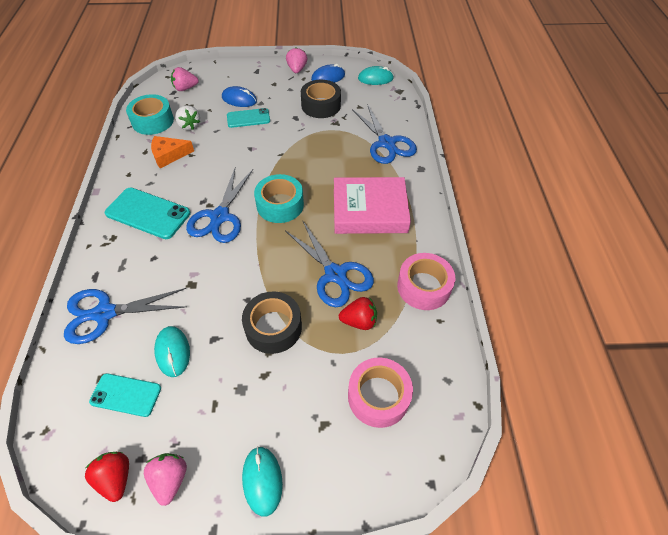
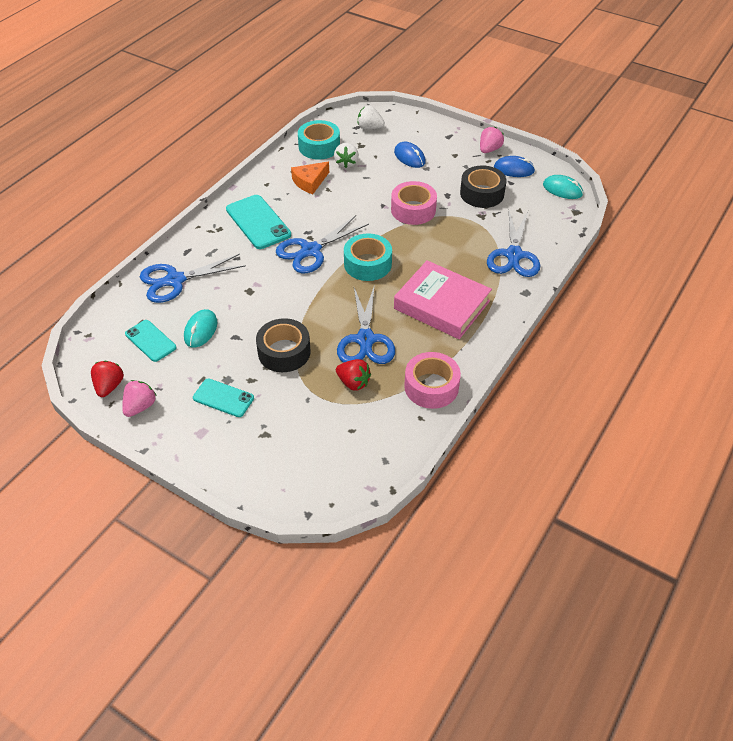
camera: 35 degrees right, 5 degrees down
blue scissors [64,288,186,344] -> blue scissors turned 45 degrees counterclockwise [140,254,246,303]
orange cheese [151,136,194,169] -> orange cheese turned 60 degrees counterclockwise [291,162,329,194]
pink strawberry [171,67,199,91] -> white strawberry [358,105,385,129]
turquoise phone [227,108,270,128] -> turquoise phone moved to [193,378,254,417]
turquoise mouse [242,446,283,516] -> none
pink tape [348,357,413,428] -> pink tape moved to [391,181,437,225]

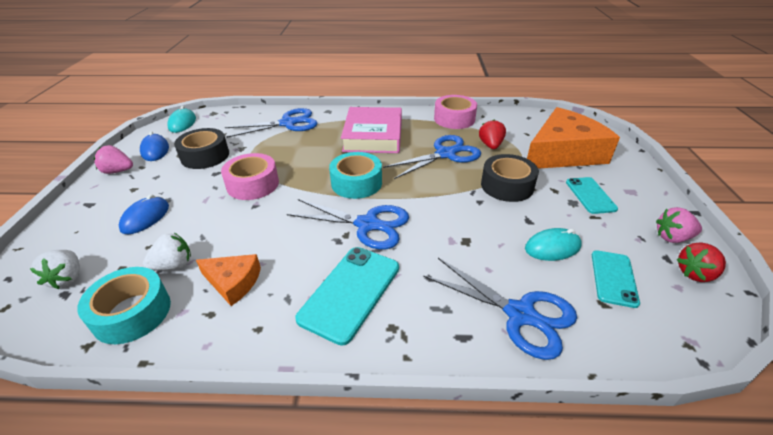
camera: 120 degrees left, 10 degrees down
none -> orange cheese [527,107,620,169]

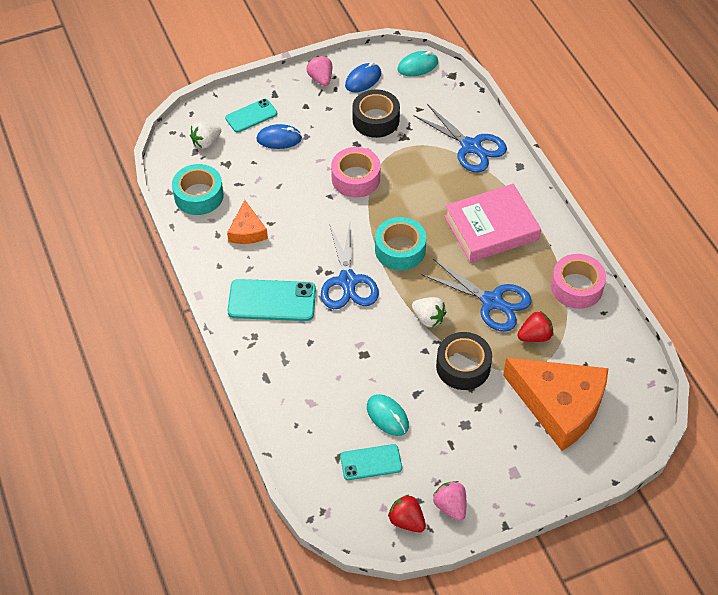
camera: 65 degrees right, 15 degrees up
white strawberry [143,233,191,271] -> white strawberry moved to [412,297,446,327]
blue scissors [423,258,577,360] -> none
turquoise phone [566,177,618,214] -> turquoise phone moved to [225,99,277,133]

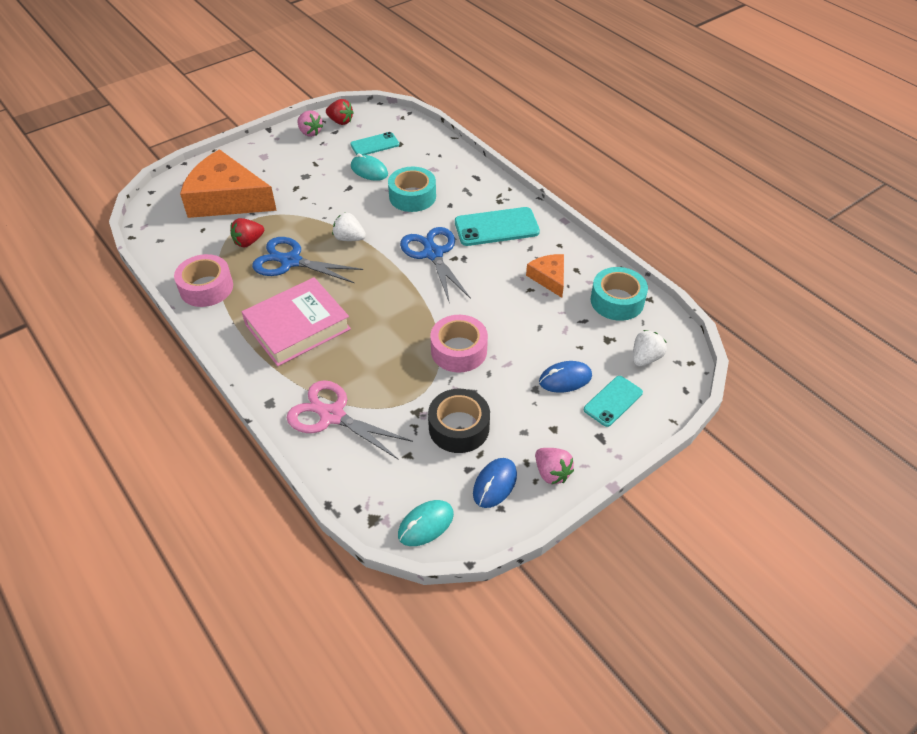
camera: 165 degrees right, 5 degrees down
turquoise tape [375,217,427,270] -> turquoise tape moved to [388,167,436,212]
blue scissors [413,104,507,173] -> pink scissors [286,380,413,460]
black tape [436,332,492,390] -> none

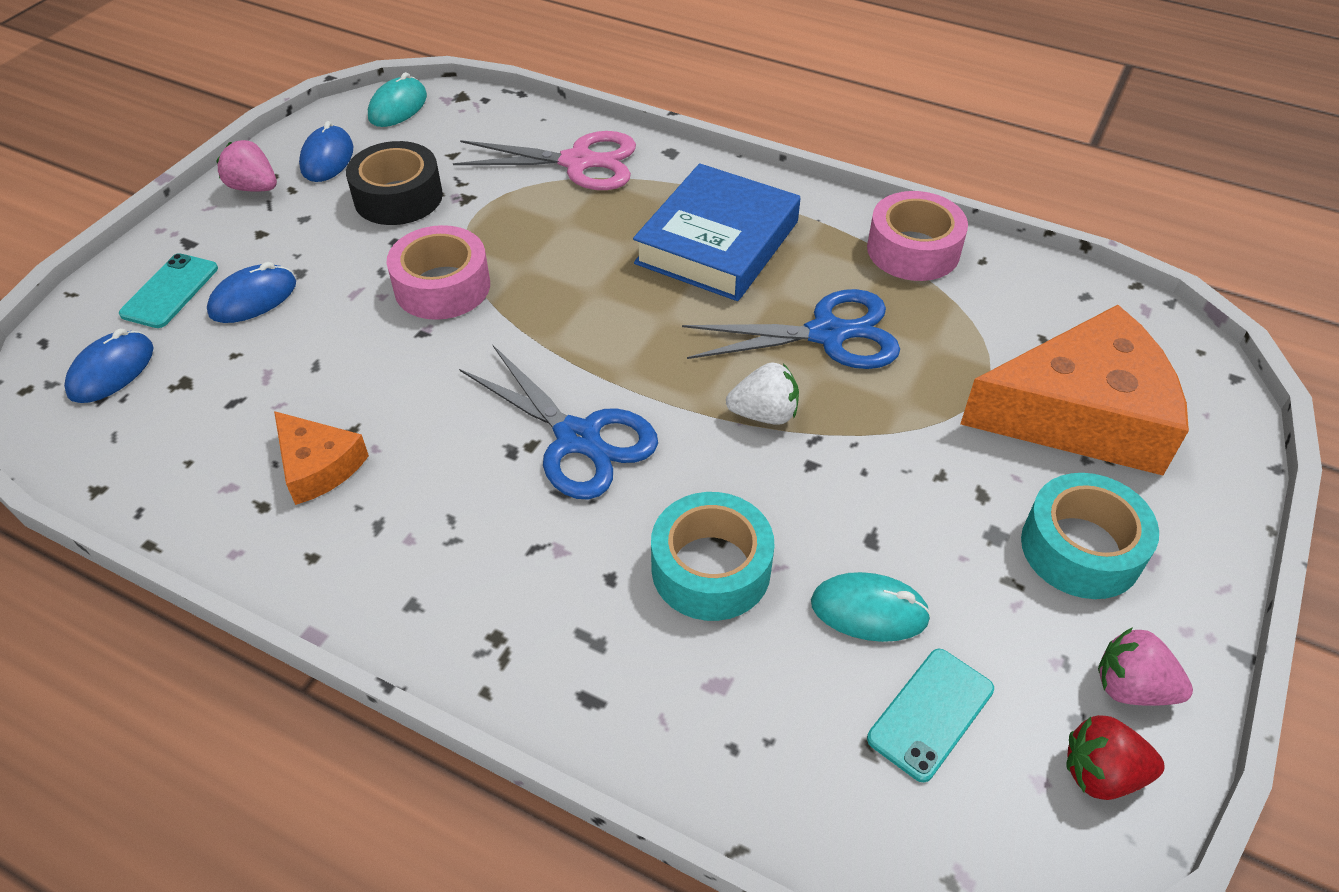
camera: 155 degrees right, 0 degrees up
red strawberry [230,218,264,248] -> none
pink book [242,277,351,366] -> blue book [633,163,801,301]
turquoise phone [455,207,540,246] -> none
turquoise tape [591,267,648,321] -> turquoise tape moved to [1021,473,1159,599]
white strawberry [633,330,667,367] -> blue mouse [64,329,154,403]

